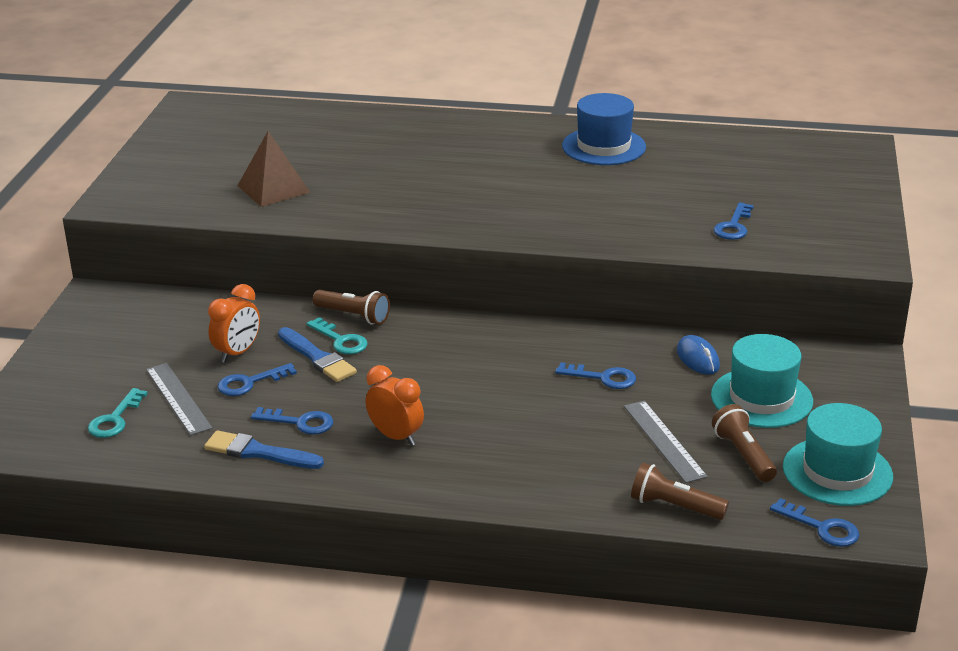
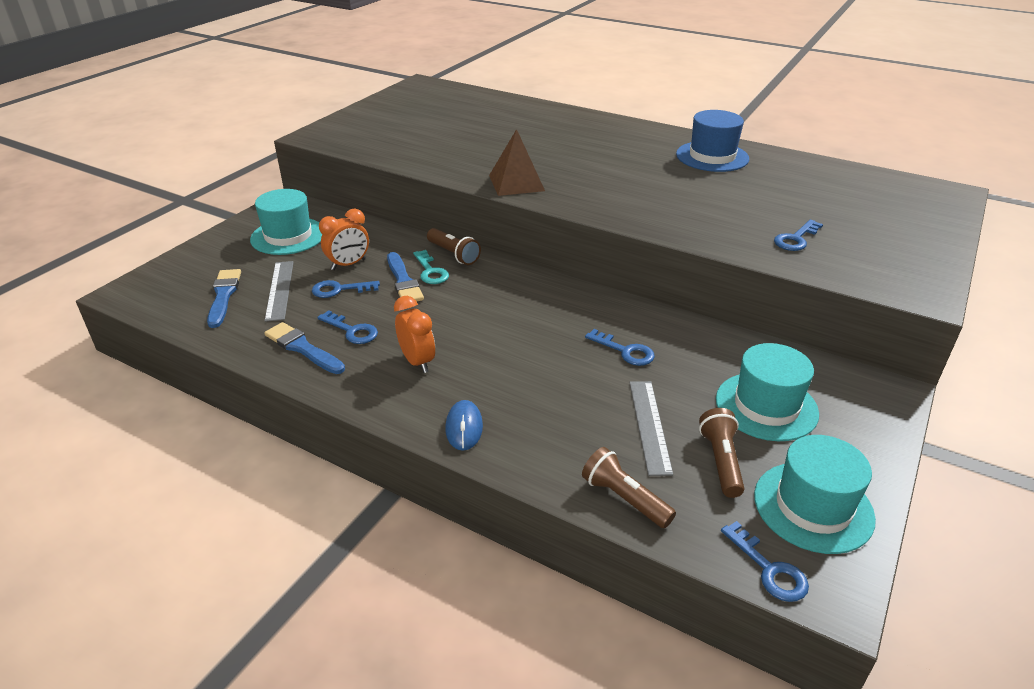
camera: 20 degrees right, 5 degrees up
turquoise key [88,388,148,438] -> blue brush [207,269,241,328]
brown pyramid [237,131,310,207] -> brown pyramid moved to [489,129,545,196]
blue mouse [677,335,720,375] -> blue mouse moved to [445,400,483,451]
none -> turquoise hat [250,189,322,255]

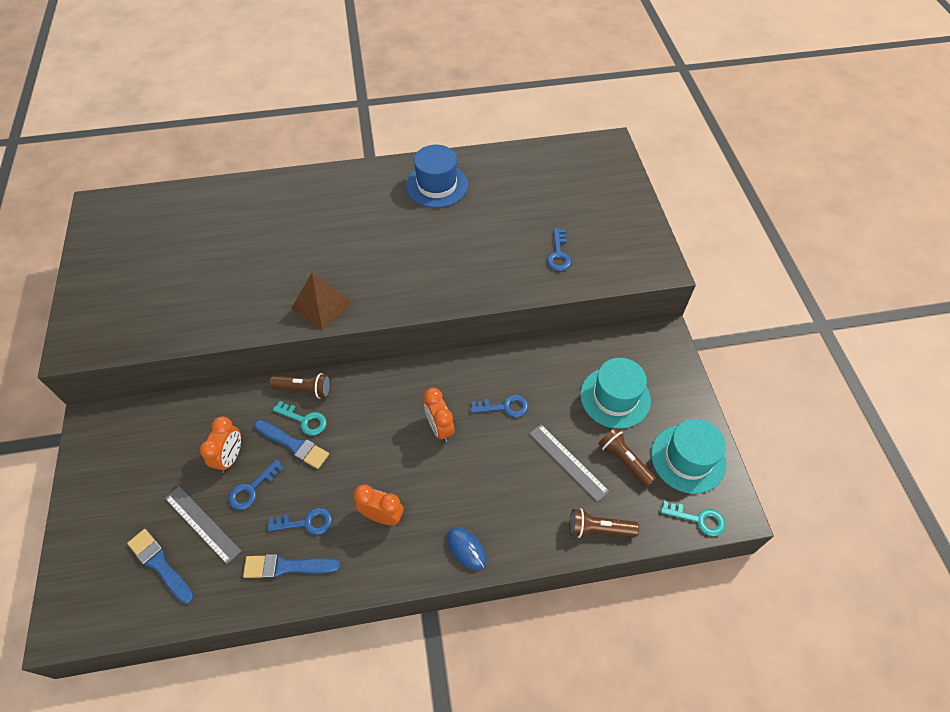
camera: 40 degrees left, 20 degrees up
turquoise hat [250,189,322,255] -> none
blue key [721,521,809,602] -> turquoise key [661,501,725,536]
none -> orange clock [424,388,454,442]

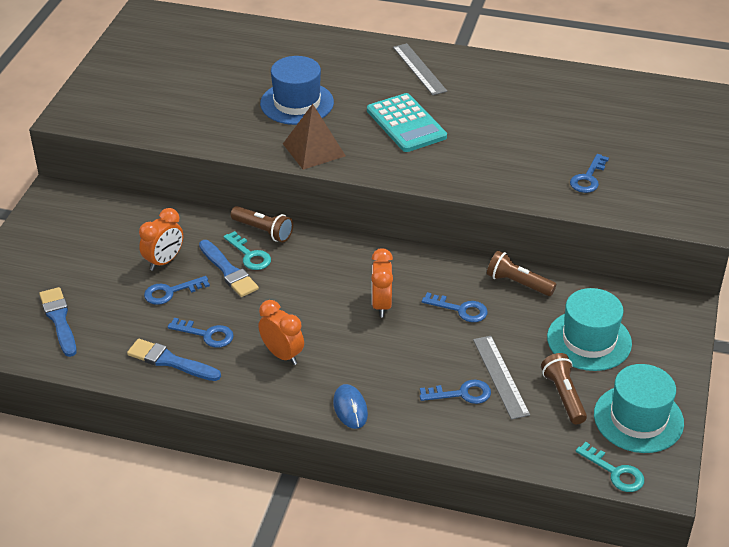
camera: 25 degrees right, 15 degrees down
grey ruler [165,486,241,564] -> grey ruler moved to [393,43,447,95]
blue hat [406,145,468,208] -> blue hat moved to [260,56,334,125]
brown flashlight [569,508,639,538] -> brown flashlight moved to [487,251,556,296]
none -> turquoise calculator [367,93,447,152]
none -> blue key [420,379,491,404]

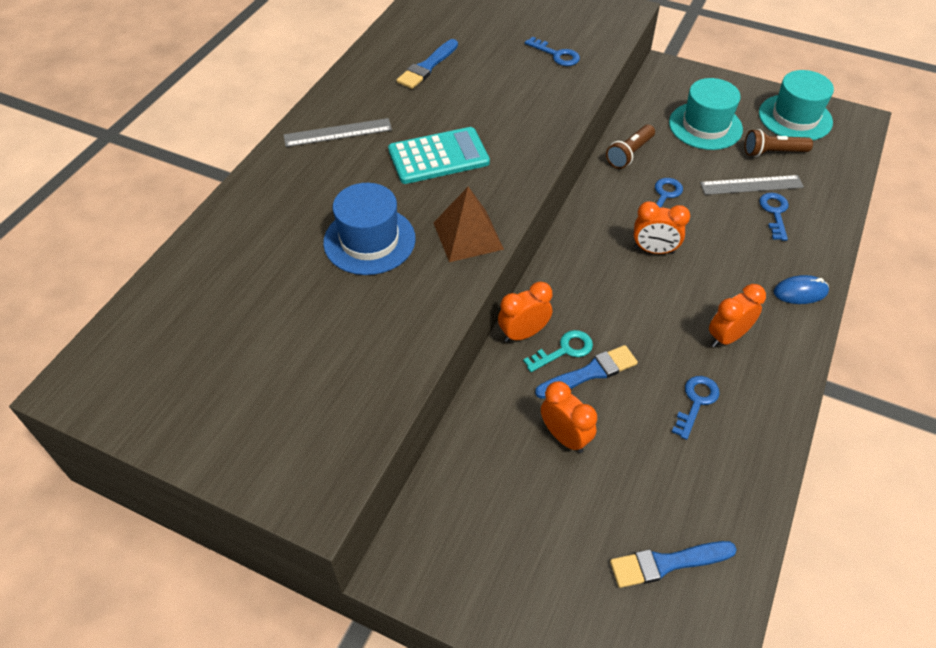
camera: 80 degrees left, 10 degrees up
blue brush [127,339,221,381] -> blue brush moved to [397,39,458,89]
blue key [144,276,210,305] -> none
brown flashlight [230,206,293,242] -> orange clock [498,281,552,342]
turquoise key [576,442,644,492] -> none

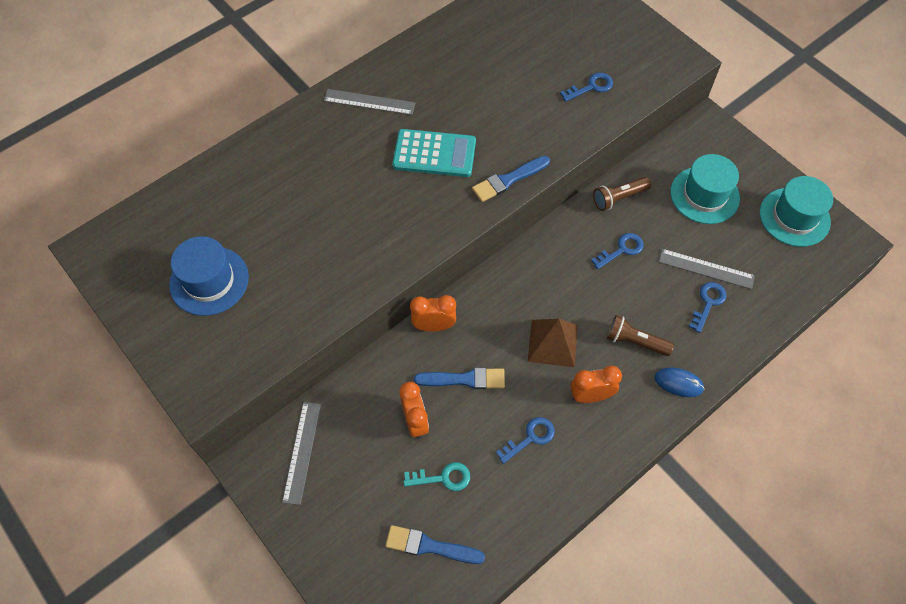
camera: 25 degrees right, 10 degrees up
blue hat [323,183,416,275] -> blue hat moved to [169,236,249,316]
blue brush [397,39,458,89] -> blue brush moved to [472,156,550,202]
brown pyramid [433,186,504,262] -> brown pyramid moved to [528,319,578,367]
turquoise key [523,330,593,372] -> turquoise key moved to [403,462,470,491]
blue key [525,36,580,66] -> blue key turned 90 degrees counterclockwise [560,73,613,102]
orange clock [634,201,690,254] -> none
brown flashlight [745,129,813,157] -> brown flashlight moved to [607,315,674,356]
none -> grey ruler [282,402,321,505]

